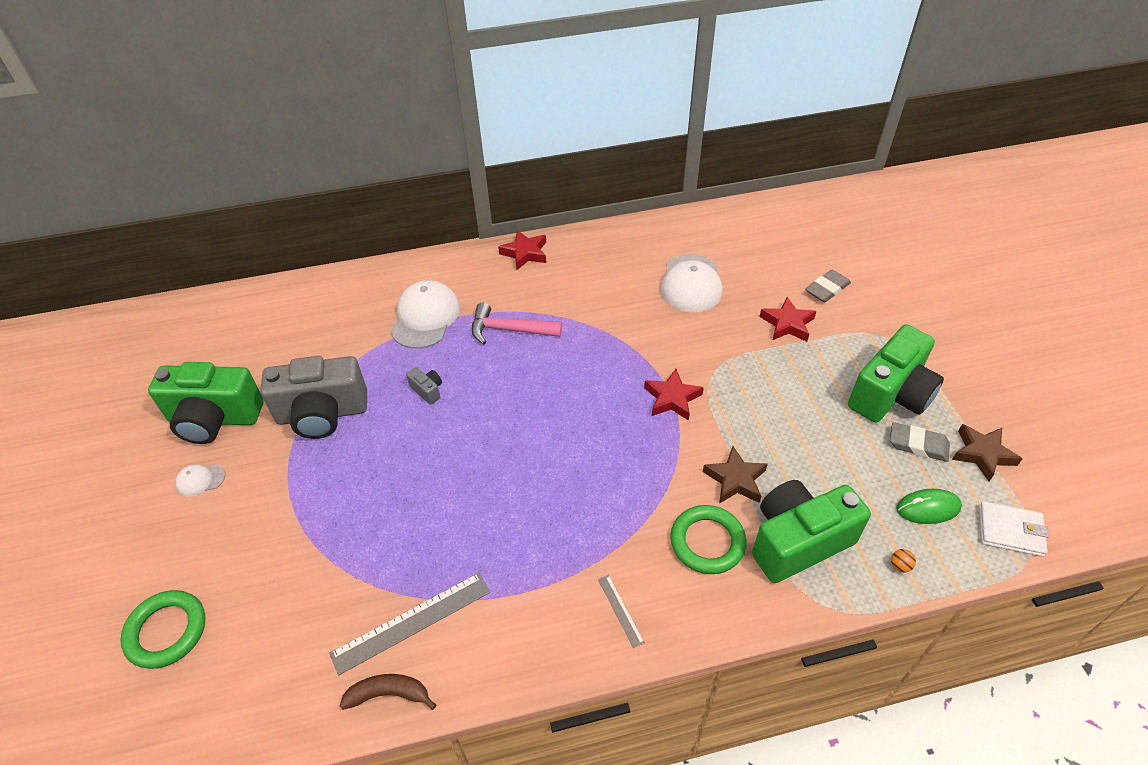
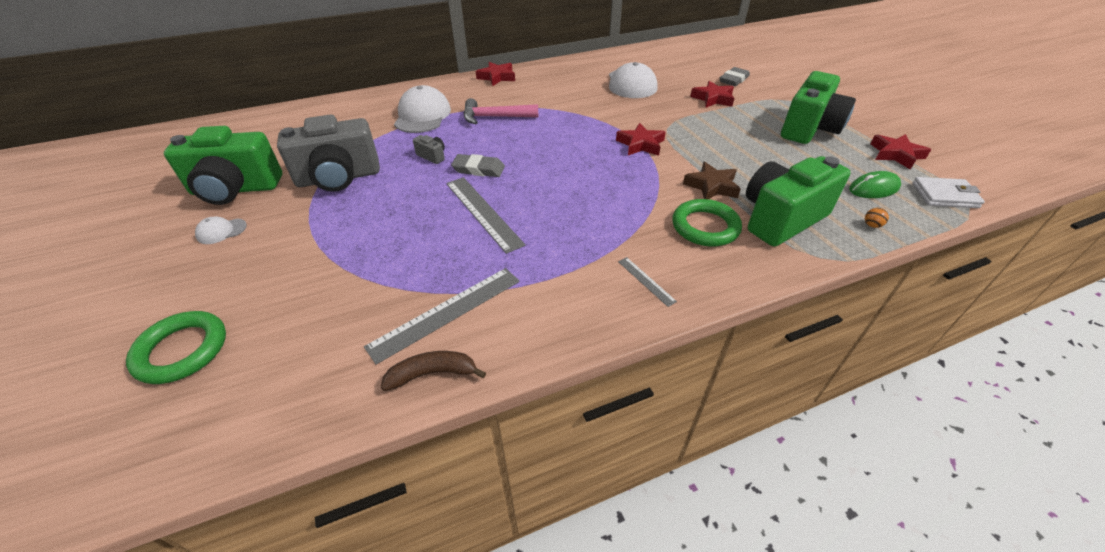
camera: 10 degrees left, 5 degrees down
grey eraser [890,422,950,462] -> grey eraser moved to [451,154,505,177]
brown star [952,424,1023,481] -> red star [870,134,931,170]
none -> grey ruler [446,177,526,254]

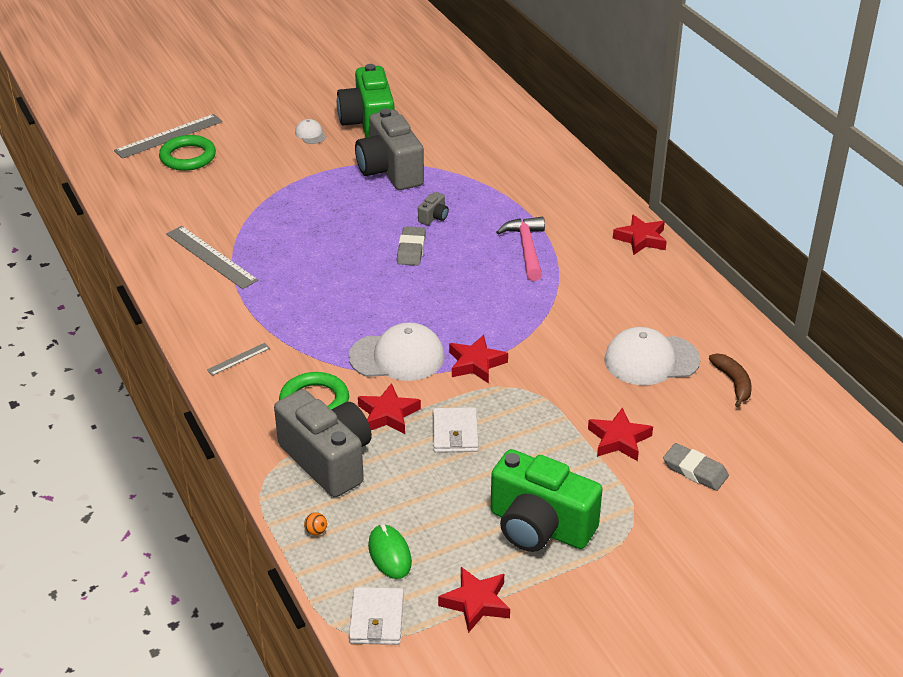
camera: 85 degrees right, 5 degrees down
brown banana [381,351,486,391] -> brown banana moved to [709,353,752,408]
white cap [394,85,451,133] -> white cap moved to [349,322,445,381]
grey ruler [446,177,526,254] -> grey ruler moved to [114,114,223,159]
brown star [683,161,741,199] -> red star [358,383,421,434]
green camera [746,156,851,246] -> grey camera [274,389,372,497]
none -> white wallet [433,407,479,453]

